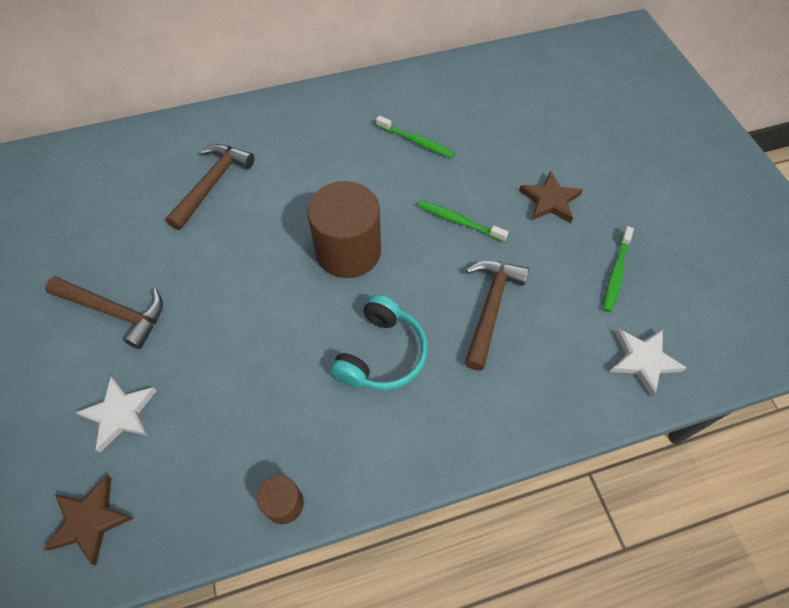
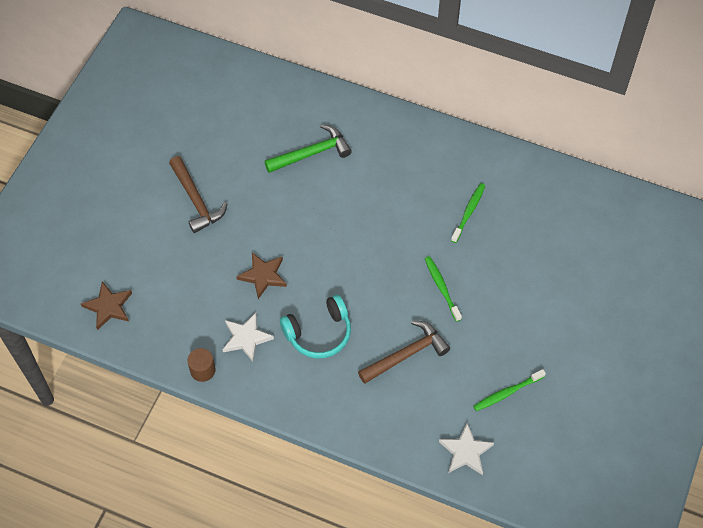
camera: 40 degrees right, 0 degrees up
white star [75,376,156,452] -> white star moved to [222,313,274,362]
brown hammer [165,144,255,230] -> green hammer [264,124,352,173]
brown cylinder [307,181,381,278] -> none
green toothbrush [376,116,455,158] -> green toothbrush turned 135 degrees counterclockwise [451,183,485,243]
brown star [519,171,583,223] -> brown star moved to [236,252,287,299]

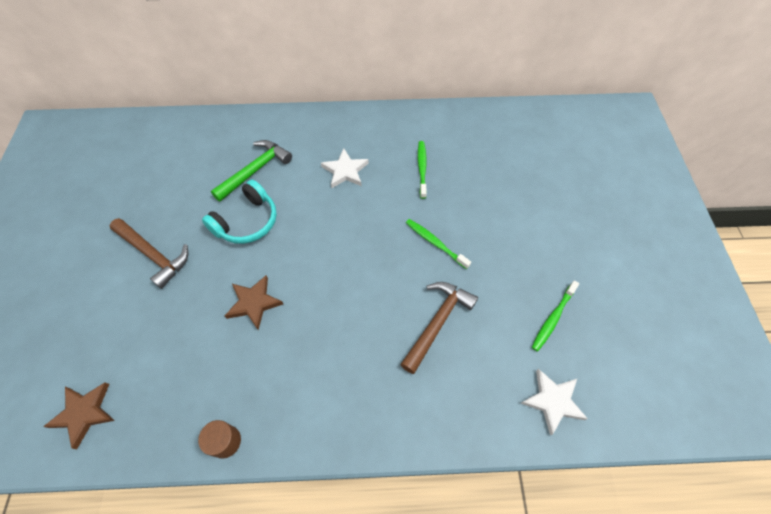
camera: 25 degrees left, 0 degrees up
white star [222,313,274,362] -> white star moved to [321,149,369,188]
turquoise headphones [280,295,351,359] -> turquoise headphones moved to [202,180,277,244]

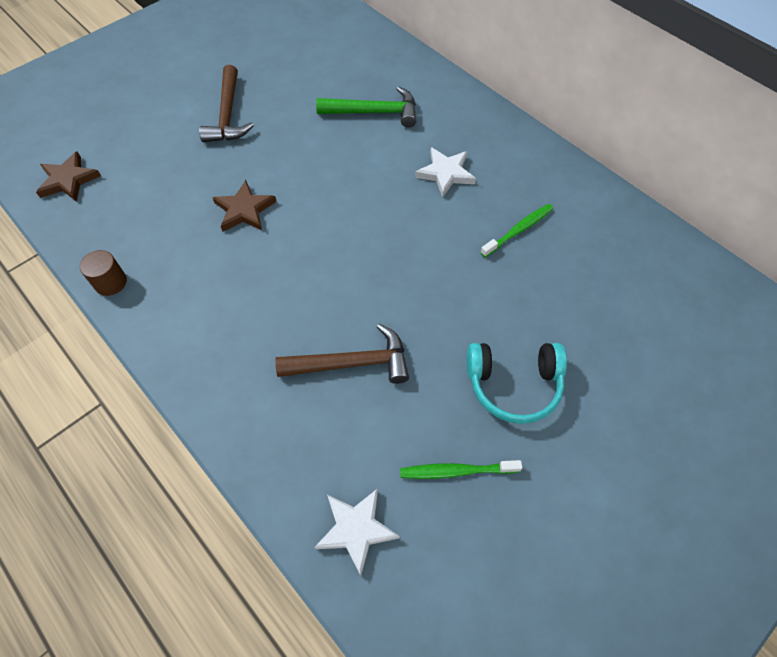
camera: 50 degrees right, 0 degrees up
turquoise headphones [202,180,277,244] -> turquoise headphones moved to [467,343,567,424]
green toothbrush [406,219,471,269] -> none

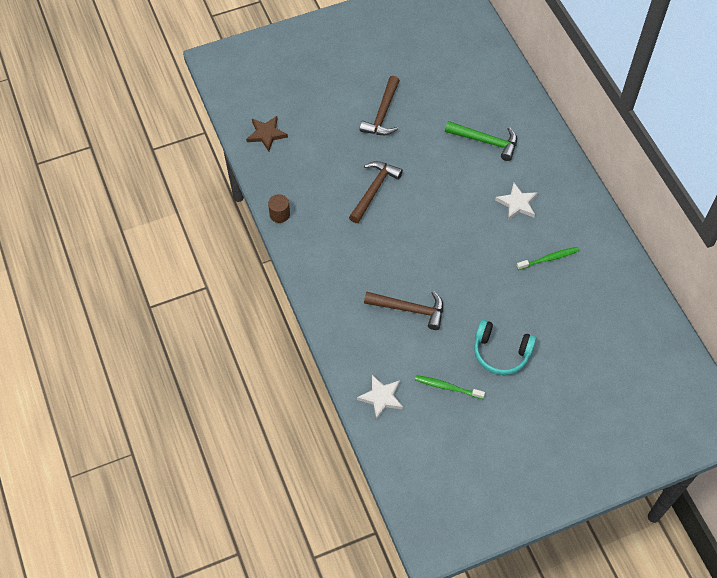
camera: 20 degrees right, 0 degrees up
brown star [212,180,277,232] -> brown hammer [349,161,403,223]

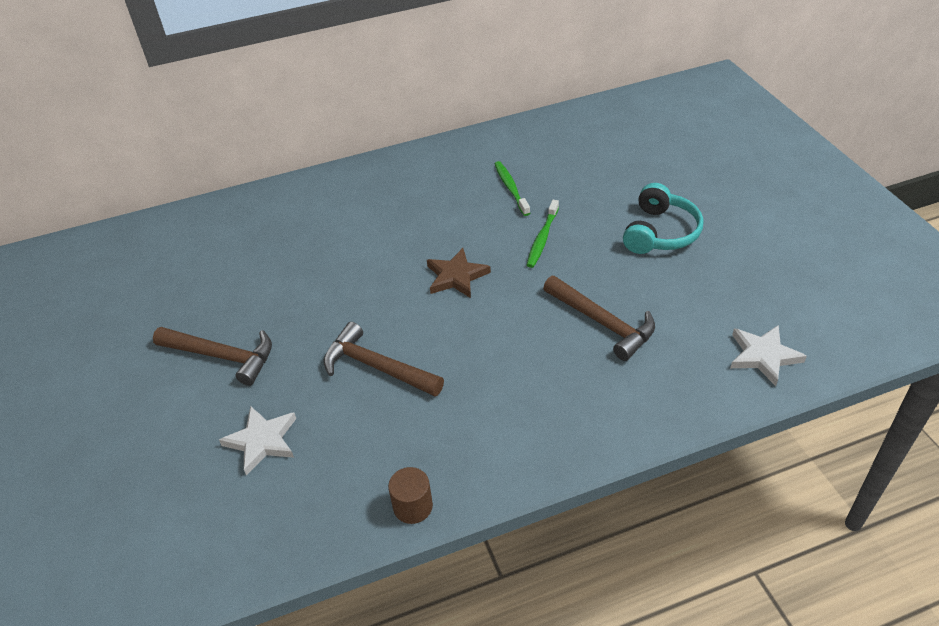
camera: 85 degrees left, 15 degrees down
brown star [246,116,288,151] -> brown star moved to [427,248,491,298]
brown hammer [364,291,443,330] -> brown hammer turned 120 degrees clockwise [543,276,655,361]
green toothbrush [415,375,485,399] -> green toothbrush moved to [527,200,559,268]
green hammer [445,121,517,161] -> none
white star [495,183,538,220] -> white star moved to [219,406,296,476]

